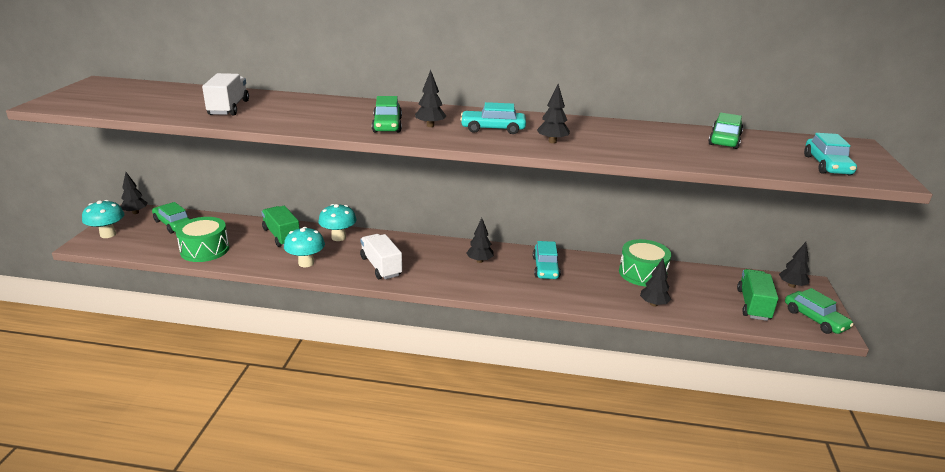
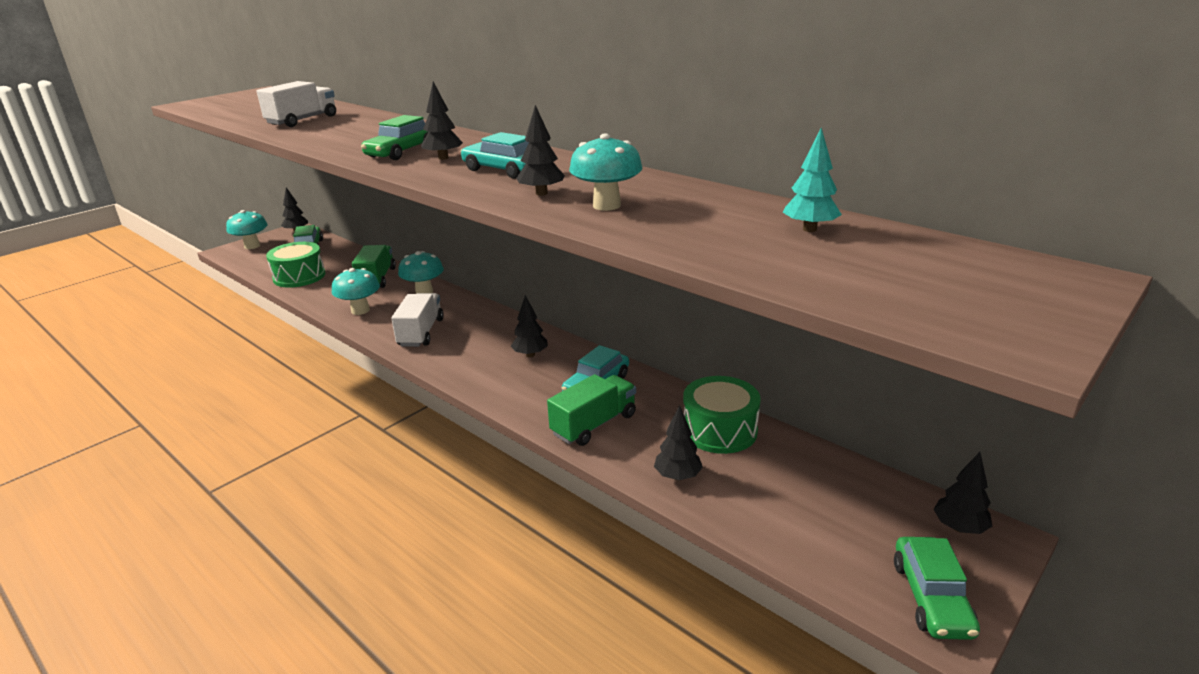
camera: 35 degrees right, 0 degrees up
green car [708,113,743,149] -> turquoise tree [783,128,842,232]
green truck [737,269,778,321] -> green truck moved to [547,374,636,446]
turquoise car [804,133,857,175] -> none
none -> turquoise mushroom [569,133,642,211]

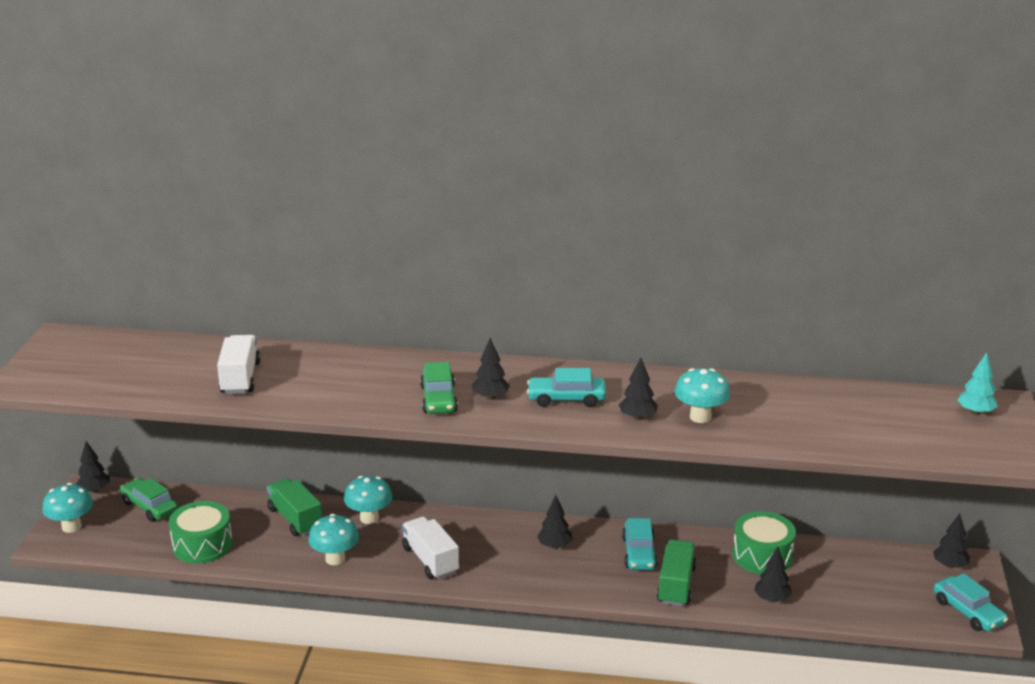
camera: 35 degrees left, 0 degrees up
turquoise tree [783,128,842,232] -> turquoise tree moved to [957,352,998,415]
green car [894,537,980,640] -> turquoise car [934,573,1008,632]

